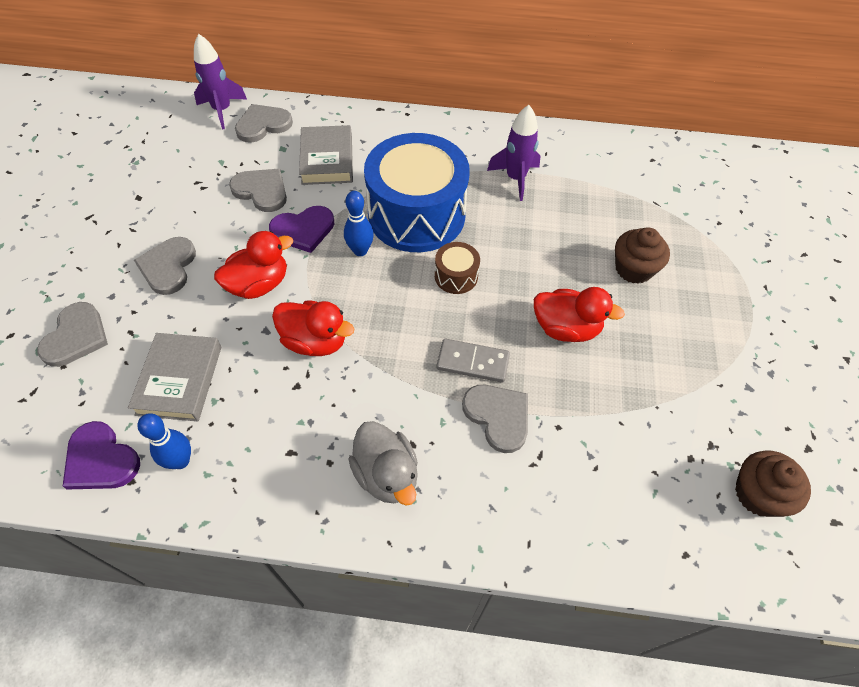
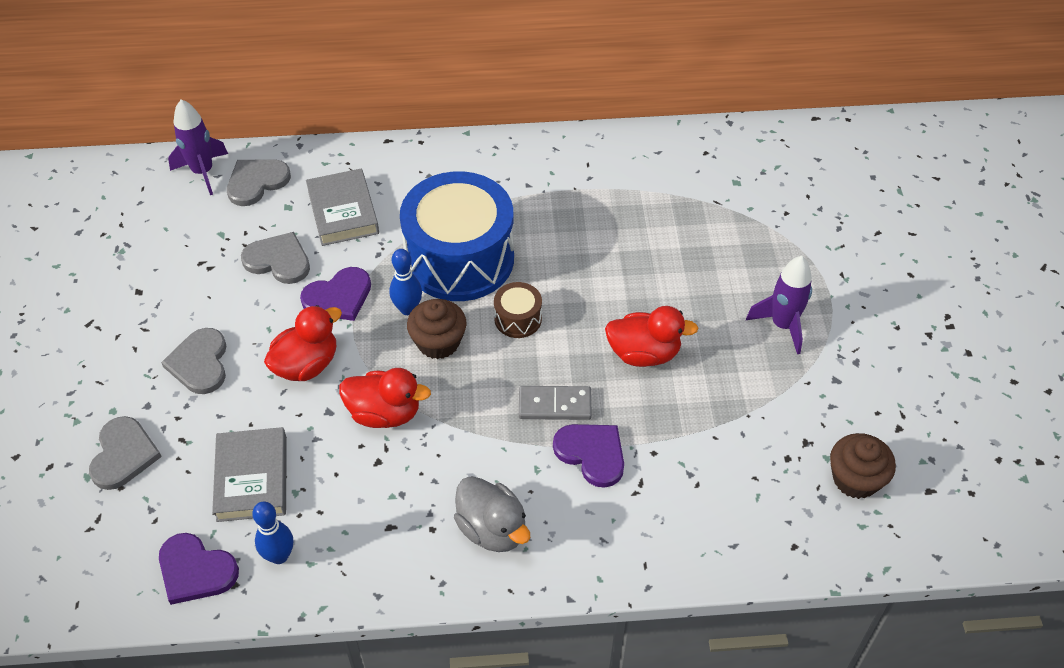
camera: 10 degrees left, 5 degrees down
grey heart [462,385,528,453] -> purple heart [553,424,624,488]
purple rocket [487,105,540,201] -> purple rocket moved to [746,256,812,354]
brown cupcake [615,227,670,284] -> brown cupcake moved to [407,299,467,359]

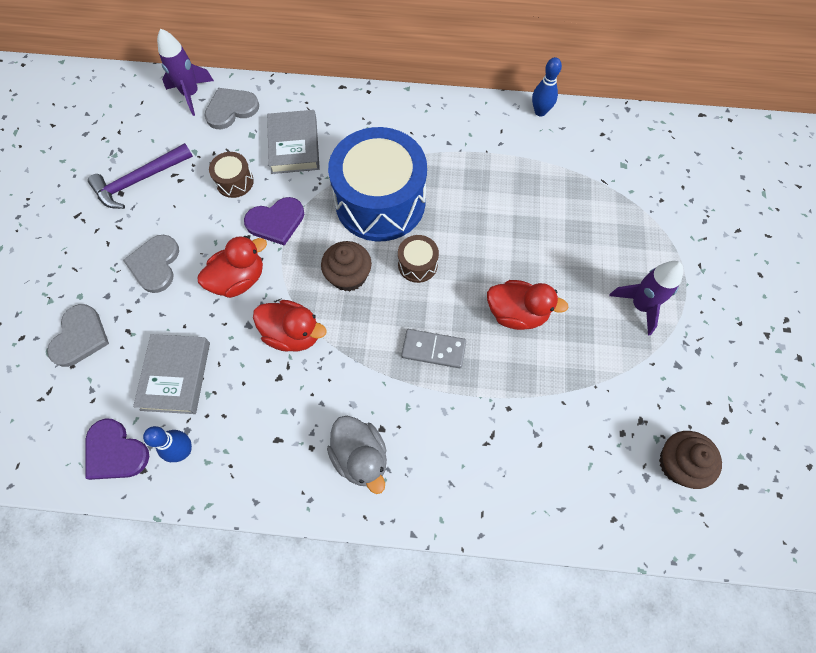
camera: 10 degrees right, 15 degrees up
grey heart [241,232,310,284] -> brown drum [209,152,254,198]
blue bowling pin [389,249,422,315] -> blue bowling pin moved to [532,57,562,117]
purple heart [553,424,624,488] -> none
none -> purple hammer [88,143,193,209]

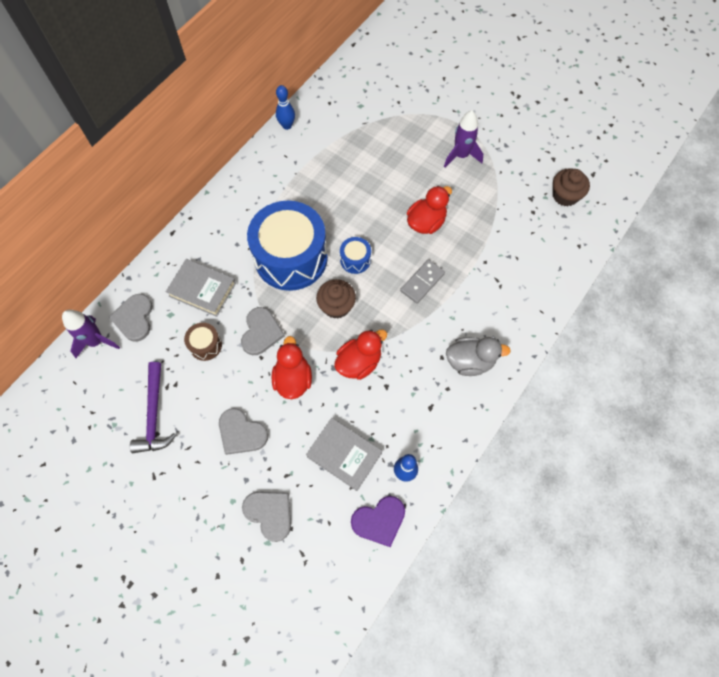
camera: 60 degrees left, 0 degrees up
purple heart [244,197,304,246] -> grey heart [241,307,285,355]
brown drum [398,235,439,283] -> blue drum [340,237,371,274]

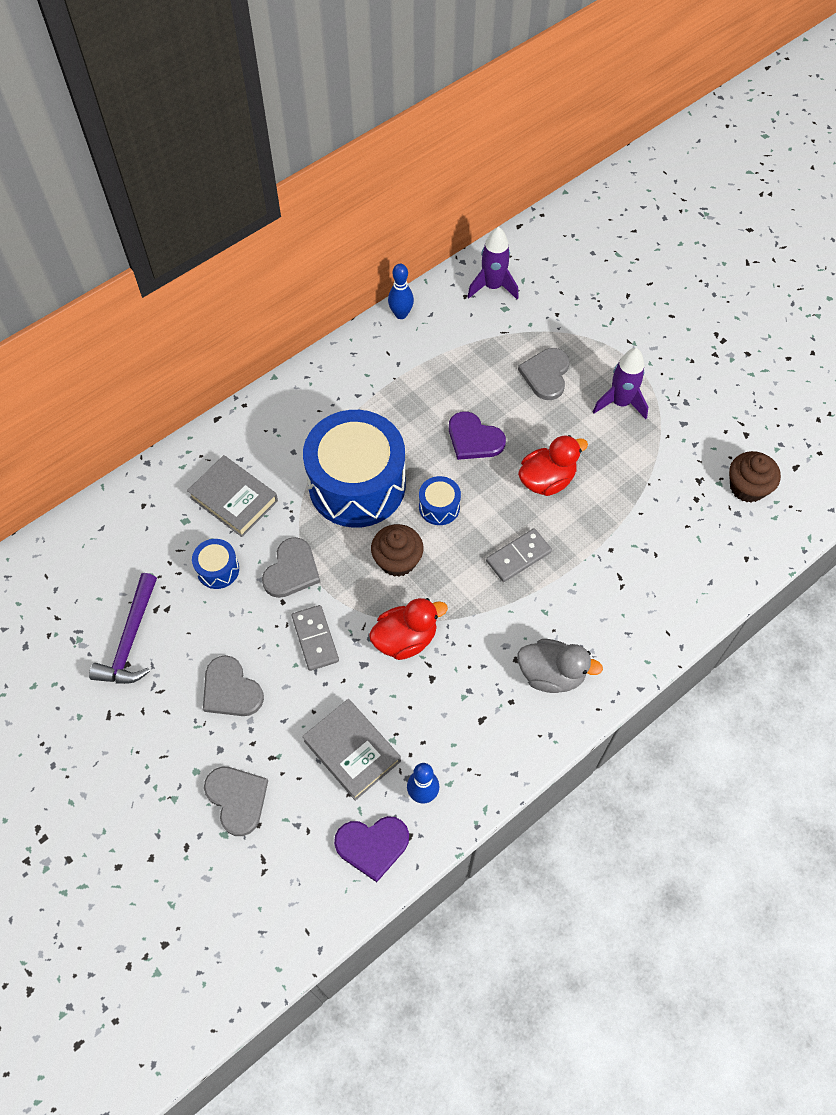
camera: 15 degrees right, 5 degrees down
purple rocket [62,310,120,358] -> purple rocket moved to [467,227,519,299]
grey heart [109,294,153,342] -> grey heart moved to [518,348,570,400]
brown drum [184,323,222,361] -> blue drum [192,539,239,589]
red duck [272,336,312,399] -> grey domino [292,605,339,671]
none -> purple heart [449,411,506,460]

